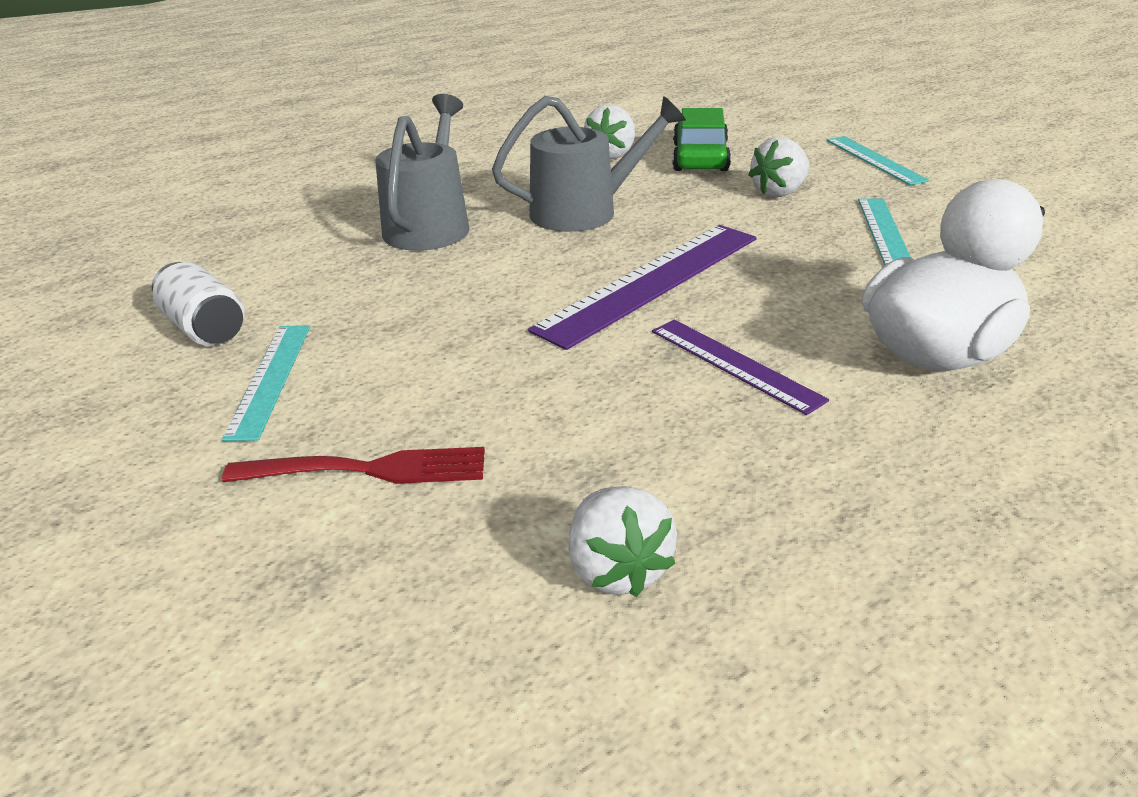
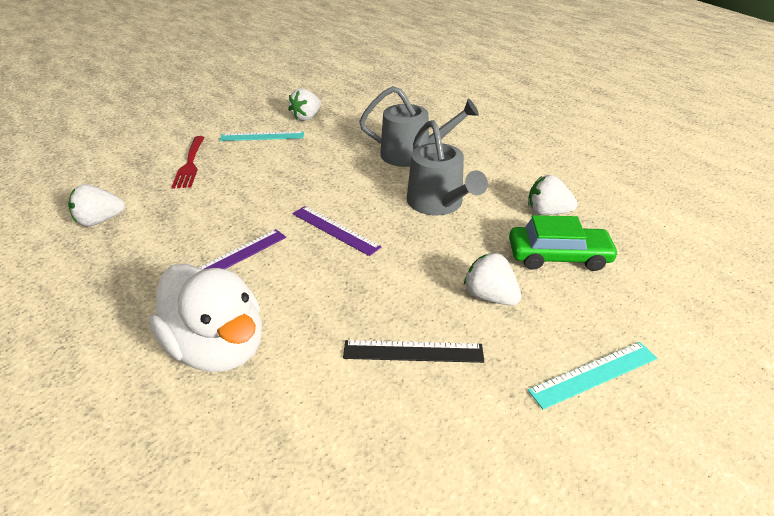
camera: 85 degrees right, 5 degrees up
white can [152,262,245,346] -> white strawberry [288,89,321,121]
purple ruler [528,225,757,350] -> purple ruler [293,206,382,256], size x0.59
turquoise ruler [858,198,911,265] -> black ruler [343,340,484,363]

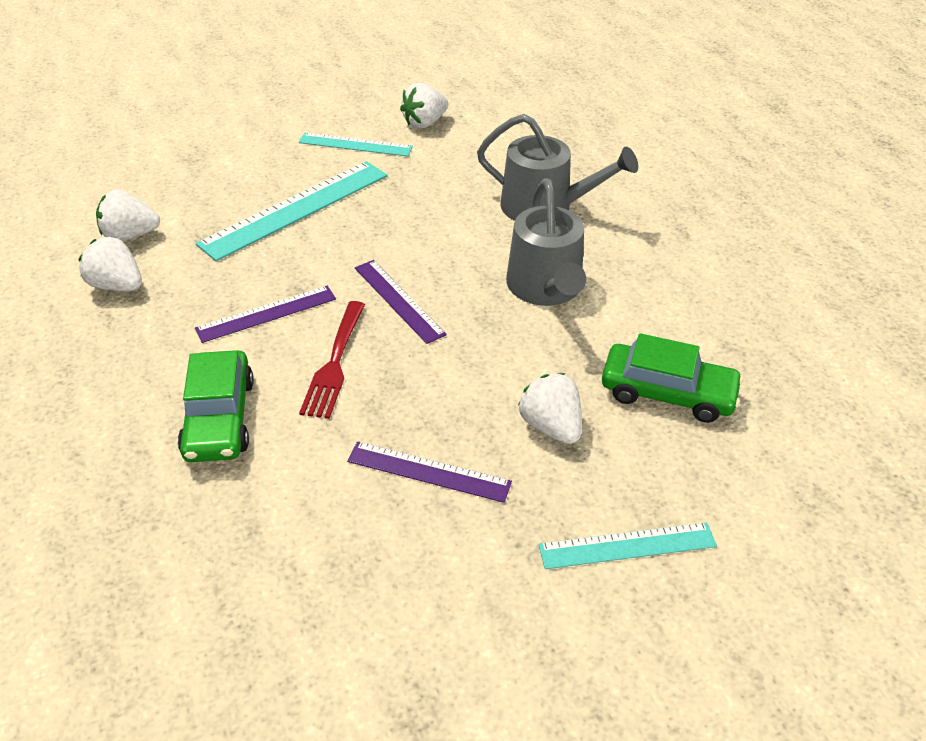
camera: 15 degrees right, 5 degrees up
white duck [149,264,262,372] -> green car [178,350,254,462]
red fork [172,136,205,189] -> red fork moved to [299,301,365,419]
black ruler [343,340,484,363] -> purple ruler [347,441,512,503]
white strawberry [528,175,578,215] -> white strawberry moved to [79,237,142,291]
none -> turquoise ruler [196,161,388,261]

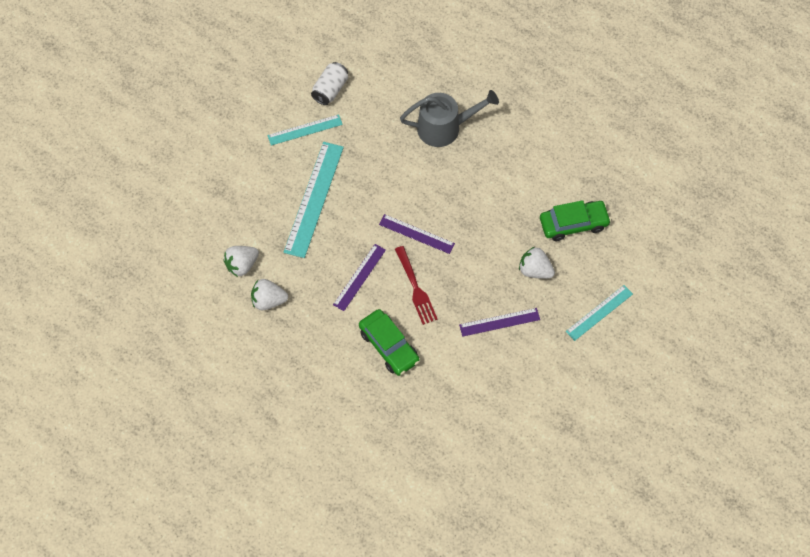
camera: 30 degrees left, 20 degrees up
white strawberry [400,83,448,129] -> white can [311,62,348,105]
grey watering can [506,178,586,306] -> none

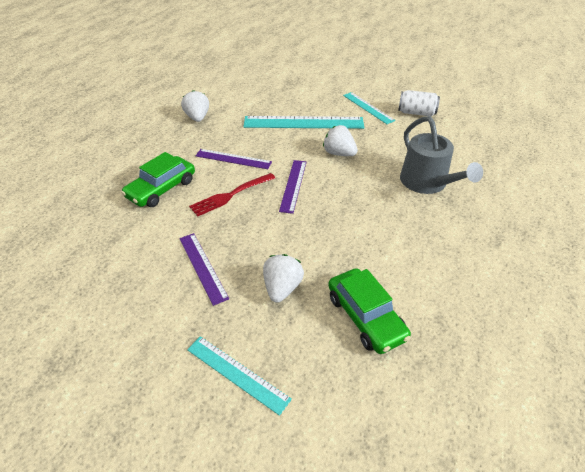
camera: 75 degrees right, 20 degrees down
white strawberry [223,246,259,277] -> white strawberry moved to [323,125,358,156]

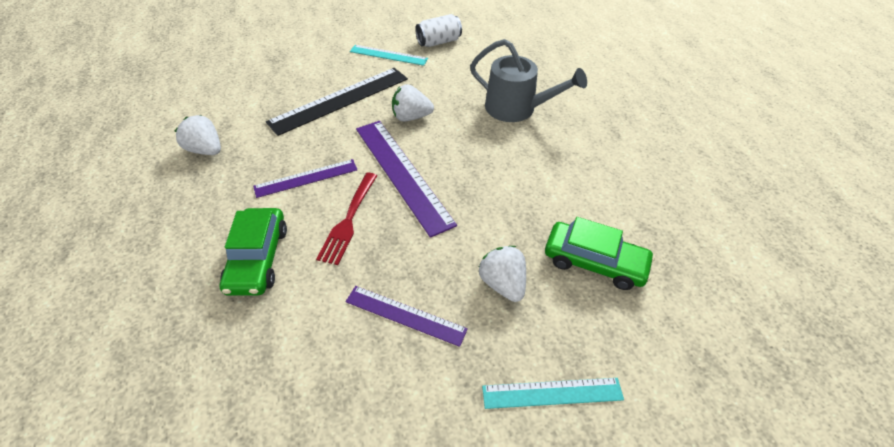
camera: 40 degrees left, 5 degrees up
turquoise ruler [243,116,364,129] -> black ruler [266,68,408,136]
purple ruler [279,160,306,214] -> purple ruler [356,121,457,238], size x1.70

